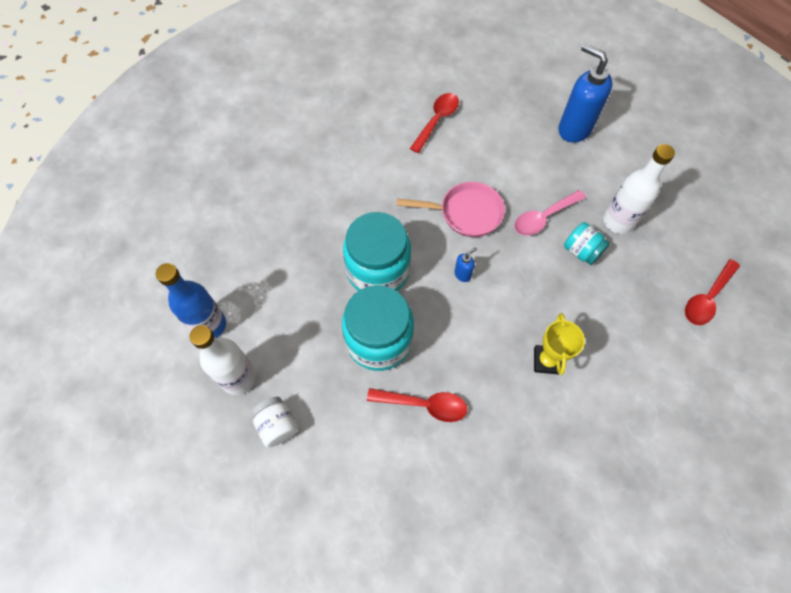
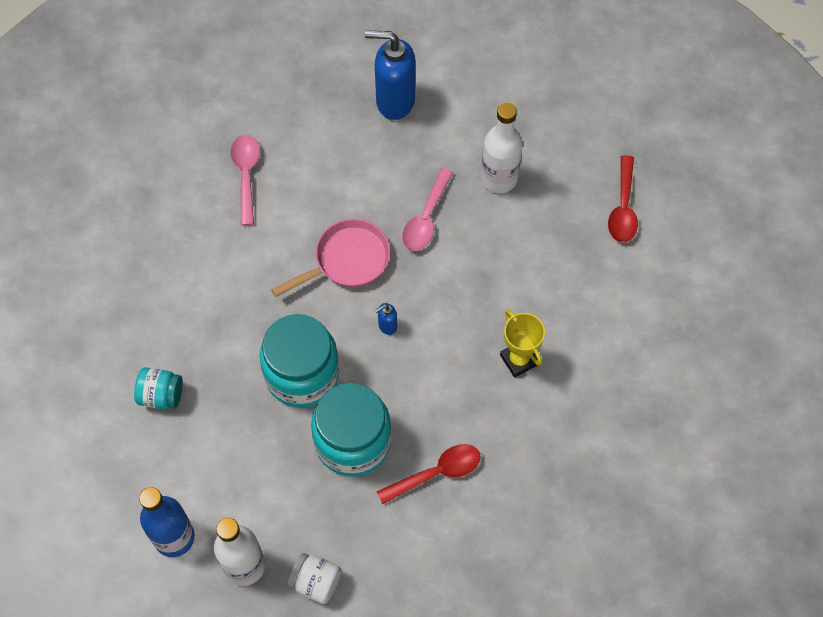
camera: 35 degrees left, 0 degrees up
red spoon [410,93,459,153] -> pink spoon [231,135,260,225]
blue soap dispenser [454,247,477,282] -> blue soap dispenser turned 135 degrees counterclockwise [375,303,397,335]
turquoise jar [564,222,610,265] -> turquoise jar moved to [134,367,183,409]

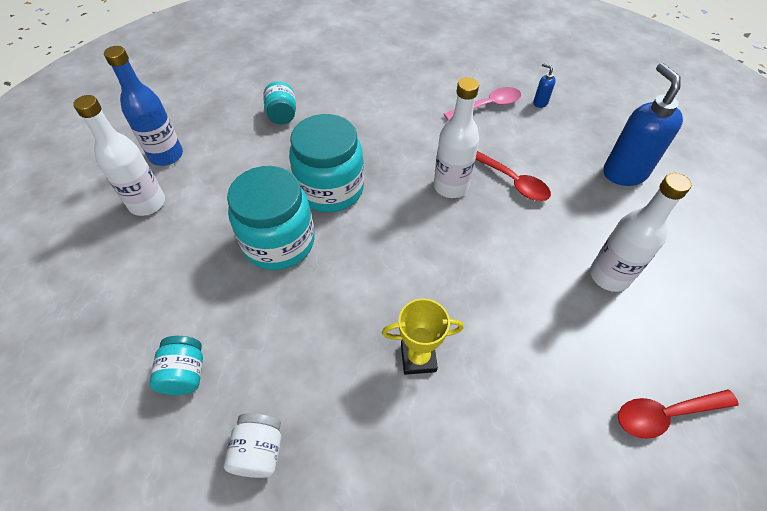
camera: 70 degrees right, 10 degrees down
pink pan [271,219,390,297] -> white bottle [434,77,479,198]
white jar [288,553,341,604] -> white jar moved to [224,413,281,478]
blue soap dispenser [375,303,397,335] -> blue soap dispenser moved to [533,63,556,108]
red spoon [377,444,481,504] -> red spoon moved to [476,151,551,201]
pink spoon [402,168,454,251] -> none
yellow trophy [500,310,545,378] -> yellow trophy turned 45 degrees clockwise [382,299,464,375]
none -> turquoise jar [150,336,203,395]

